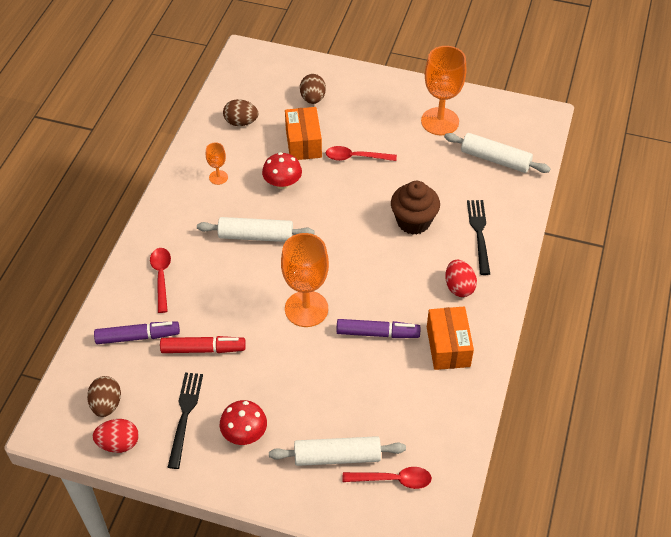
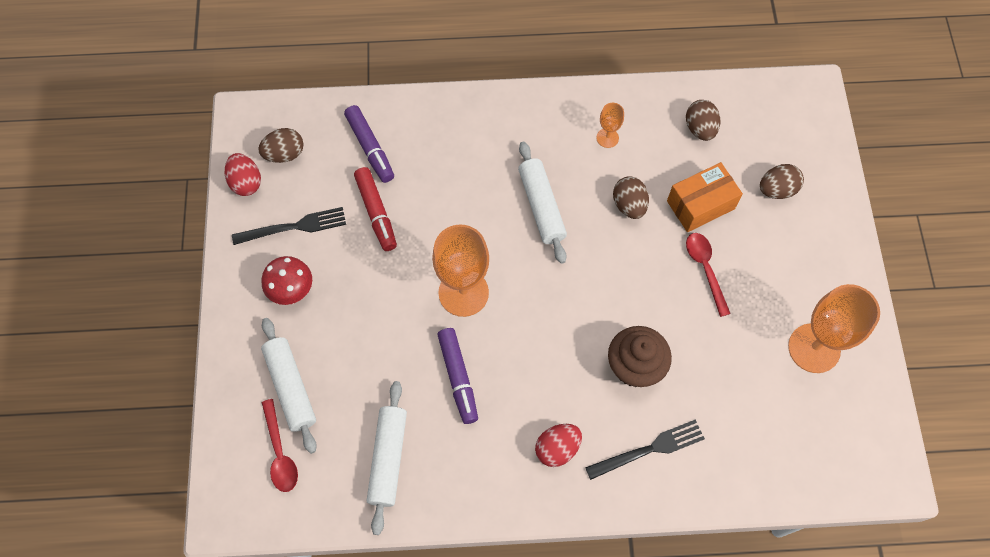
camera: 70 degrees right, 15 degrees up
red spoon [150,248,171,313] -> none
red mushroom [262,152,302,189] -> brown egg [613,176,649,219]
orange box [427,307,474,370] -> none
white rolling pin [444,133,551,173] -> white rolling pin moved to [367,381,407,535]

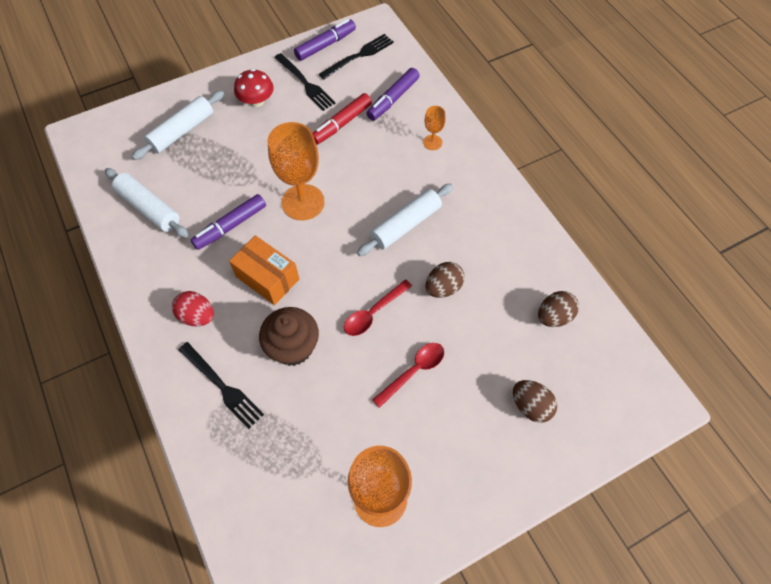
camera: 65 degrees right, 5 degrees down
red egg [225,153,261,196] -> purple marker [294,19,356,61]
brown egg [258,128,304,163] -> black fork [319,34,394,79]
red spoon [262,399,298,492] -> red spoon moved to [344,279,412,336]
white rolling pin [367,381,407,535] -> white rolling pin turned 60 degrees clockwise [105,168,189,238]
orange goblet [597,103,624,148] -> orange goblet moved to [423,106,446,150]
orange box [667,162,743,232] -> orange box moved to [229,235,299,305]

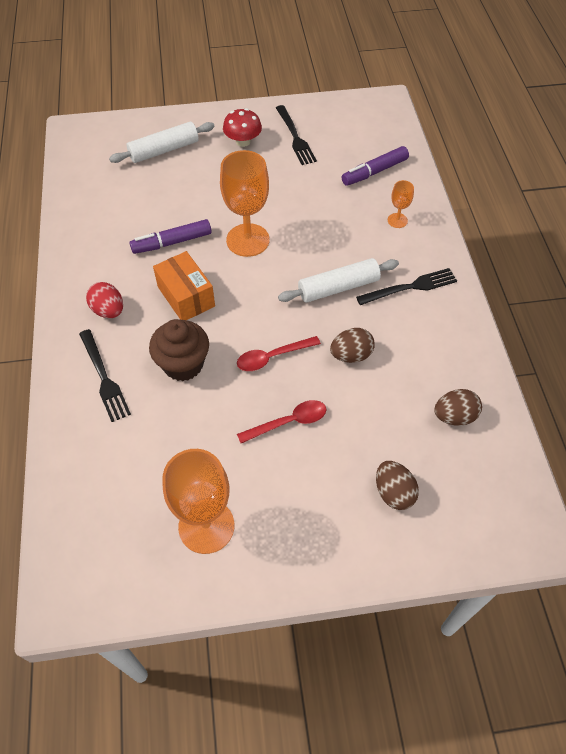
camera: 20 degrees right, 5 degrees down
white rolling pin [105,168,189,238] -> none
purple marker [294,19,356,61] -> none
red marker [312,93,372,145] -> none
black fork [319,34,394,79] -> black fork moved to [356,268,457,305]

